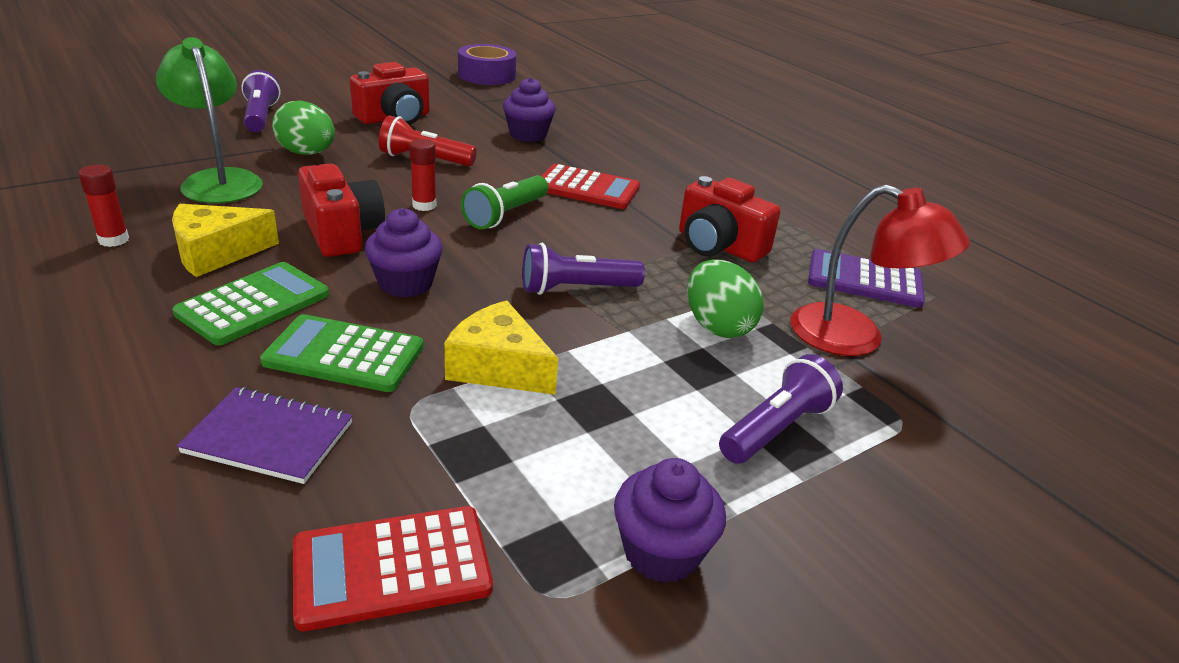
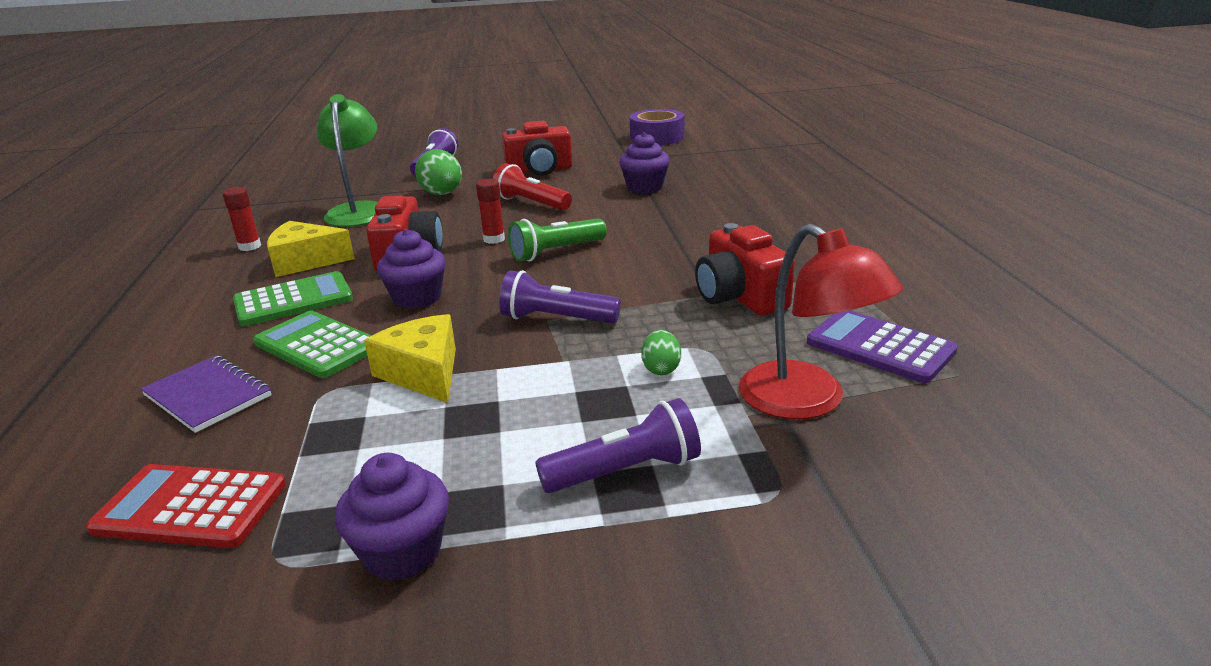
camera: 30 degrees right, 5 degrees down
red calculator [542,164,640,209] -> none
green egg [687,259,764,338] -> green egg [641,330,681,375], size x0.55

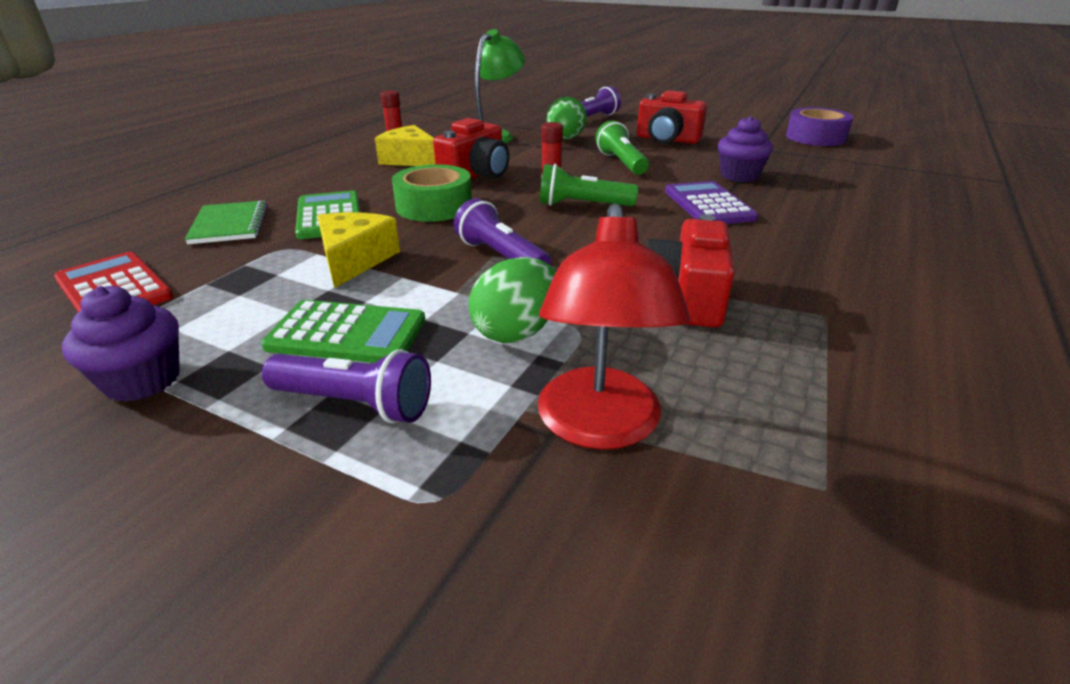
camera: 35 degrees right, 5 degrees up
purple notebook [140,356,272,433] -> green notebook [185,200,267,244]
green calculator [233,271,353,326] -> green calculator moved to [261,300,425,363]
purple cupcake [377,229,446,309] -> green tape [392,164,472,222]
red flashlight [493,163,572,211] -> green flashlight [595,120,649,175]
green egg [641,330,681,375] -> green egg [469,257,556,343], size x1.81
purple calculator [807,310,958,383] -> purple calculator moved to [665,181,758,224]

